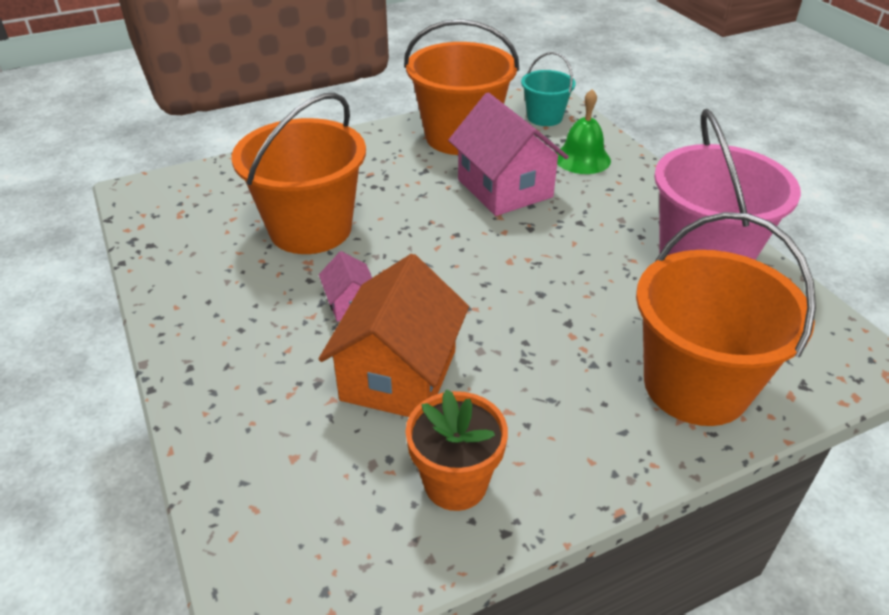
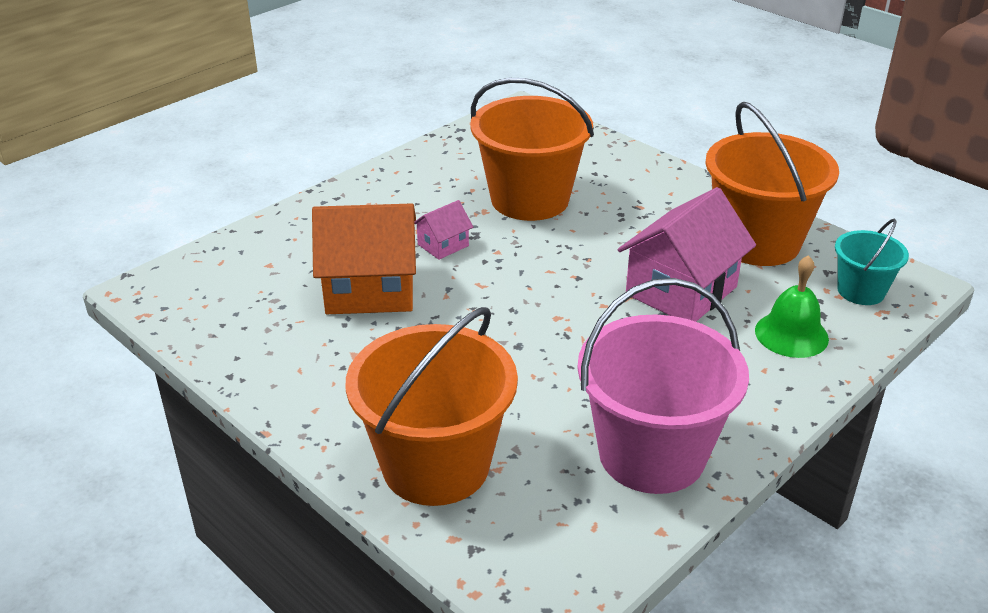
camera: 70 degrees right, 5 degrees down
orange flower pot [406,389,508,511] -> none

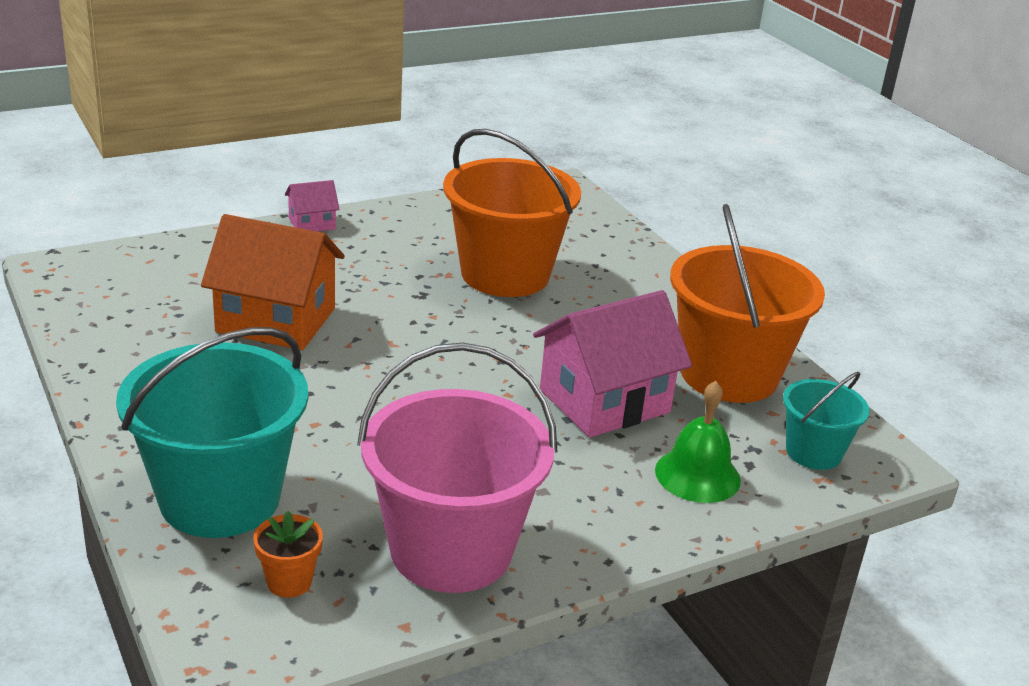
camera: 15 degrees right, 5 degrees down
orange bucket [346,307,518,506] -> turquoise bucket [116,327,308,538]
pink house [414,200,473,260] -> pink house moved to [285,180,340,231]
none -> orange flower pot [253,511,323,598]

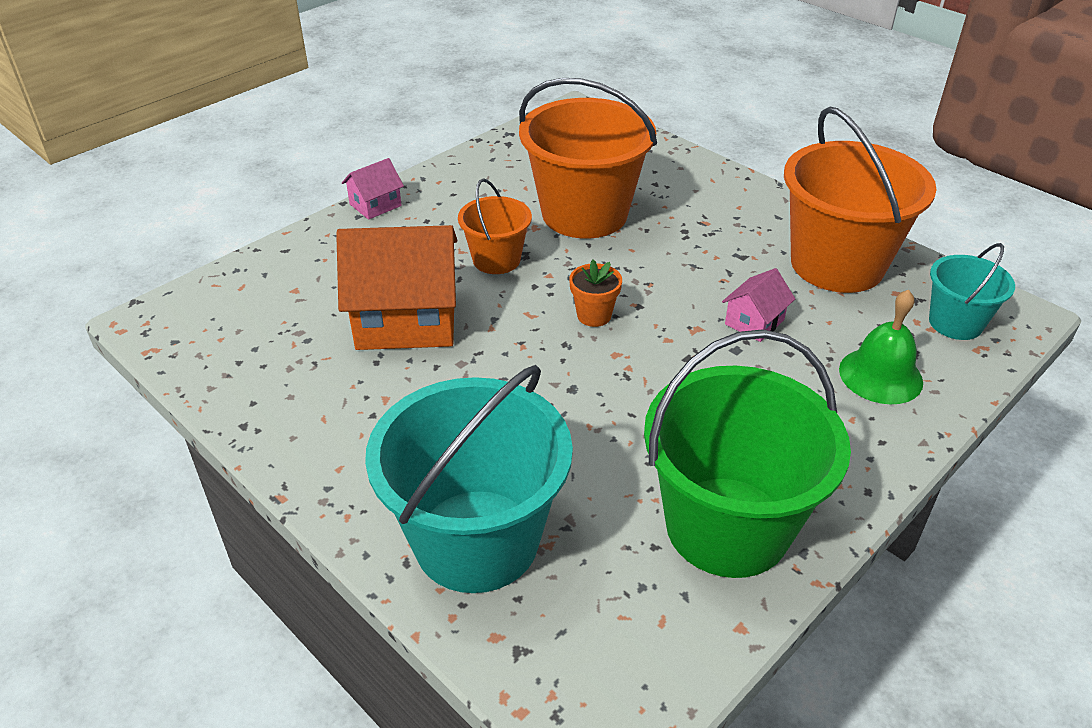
camera: 15 degrees left, 10 degrees up
orange flower pot [253,511,323,598] -> orange flower pot moved to [569,260,622,327]
pink bucket [357,342,557,593] -> green bucket [644,329,851,578]
pink house [533,290,692,438] -> pink house [722,268,795,342], size x0.48
none -> orange bucket [458,178,532,274]

